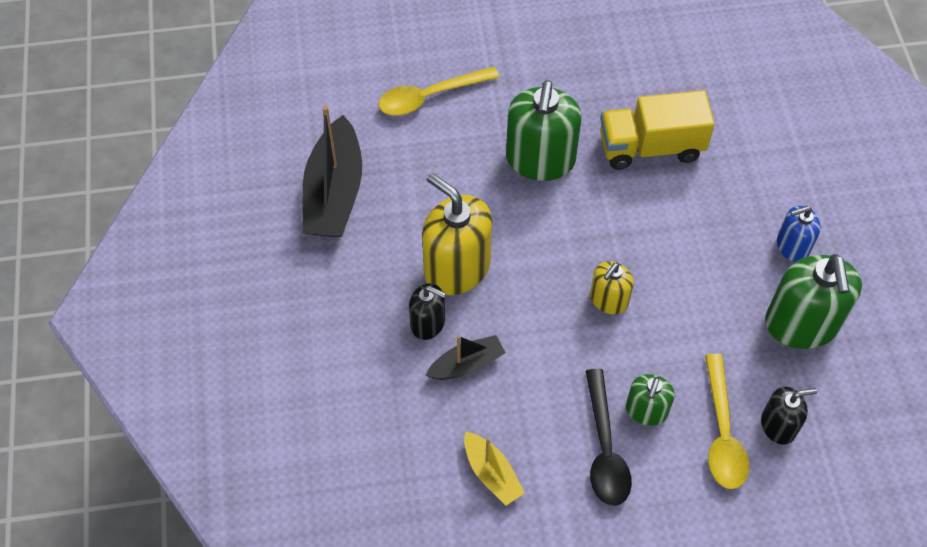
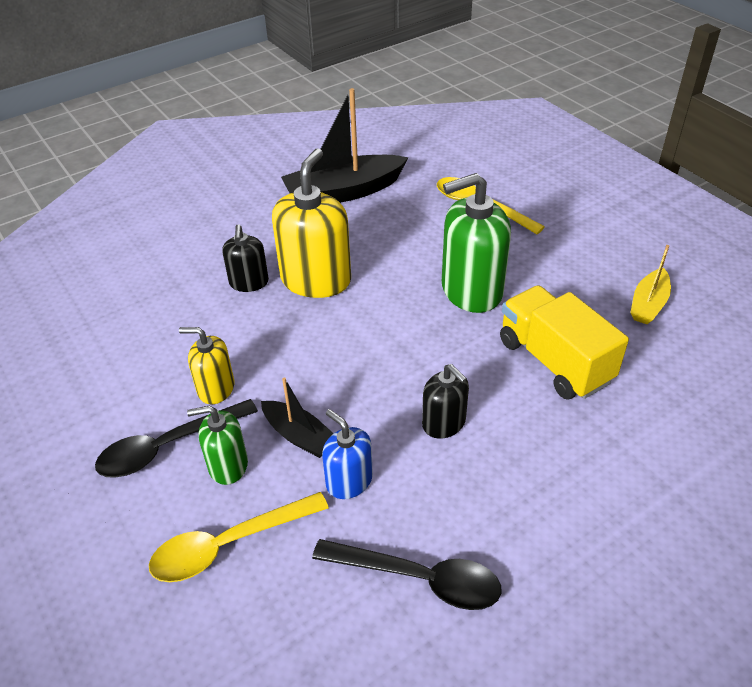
camera: 65 degrees right, 15 degrees down
black boat [425,335,506,380] -> black boat moved to [261,377,334,458]
yellow boat [464,432,525,506] -> yellow boat moved to [630,245,671,324]
yellow soap dispenser [590,261,634,314] -> yellow soap dispenser moved to [179,327,235,404]
black soap dispenser [761,387,817,445] -> black soap dispenser moved to [422,364,469,439]
green soap dispenser [765,254,862,349] -> black spoon [312,539,502,610]
blue soap dispenser [777,206,820,262] -> blue soap dispenser moved to [322,409,373,499]

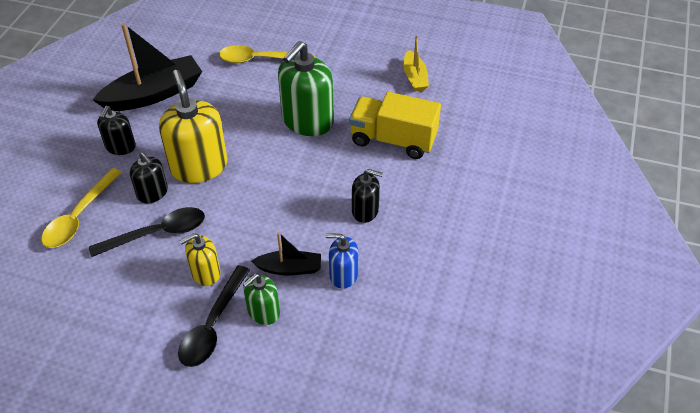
camera: 40 degrees left, 5 degrees up
yellow spoon [149,492,329,582] -> yellow spoon moved to [41,168,122,248]
black boat [281,88,408,203] -> black boat turned 150 degrees counterclockwise [93,23,202,111]
black spoon [312,539,502,610] -> black spoon moved to [89,207,205,257]
none -> black soap dispenser [97,106,136,155]

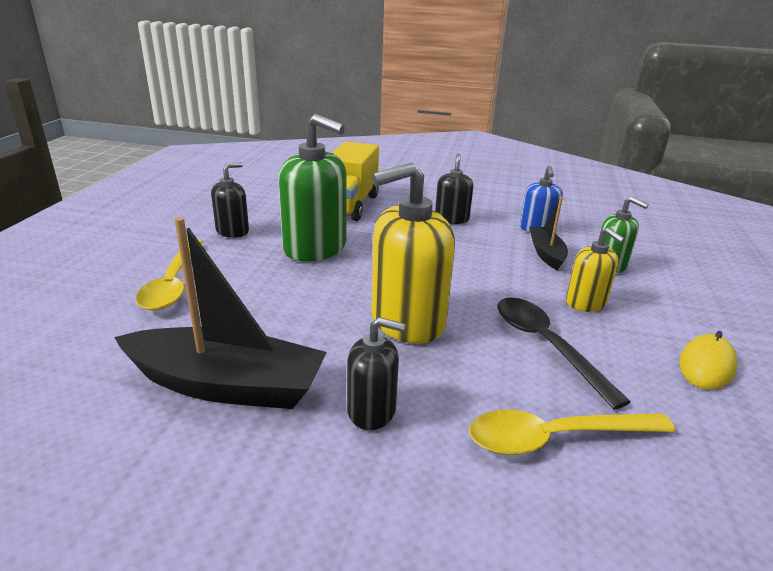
camera: 95 degrees left, 20 degrees down
yellow spoon [41,168,122,248] -> yellow spoon turned 150 degrees clockwise [469,410,676,455]
black boat [93,23,202,111] -> black boat turned 135 degrees clockwise [114,217,327,409]
black soap dispenser [130,152,168,203] -> black soap dispenser moved to [211,162,249,238]
black spoon [178,265,250,367] -> none
yellow boat [403,35,429,92] -> none
none -> yellow mouse [679,331,738,390]

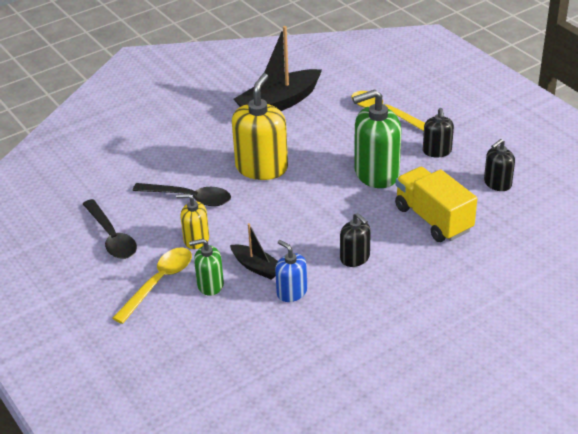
camera: 135 degrees right, 10 degrees up
black soap dispenser [347,317,406,430] -> black soap dispenser moved to [484,139,515,191]
yellow spoon [469,410,676,455] -> yellow spoon moved to [112,247,192,324]
yellow mouse [679,331,738,390] -> black spoon [83,199,137,259]

